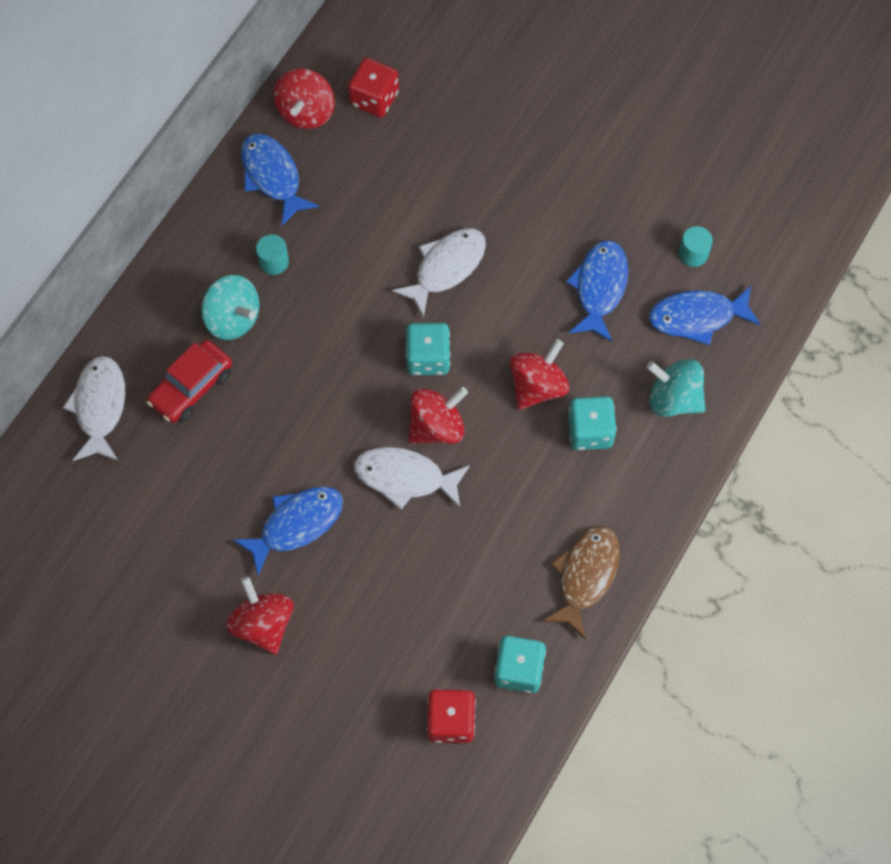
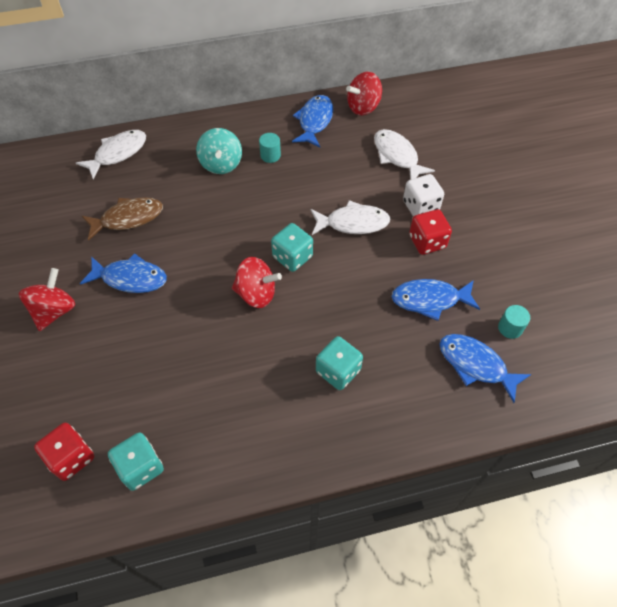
camera: 45 degrees right, 10 degrees down
red car [146,340,232,423] -> none
red dice [348,58,399,118] -> red dice moved to [409,209,452,255]
white fish [354,447,470,509] -> white fish moved to [374,129,435,180]
red spinning top [510,339,570,410] -> none
brown fish [542,526,620,640] -> brown fish moved to [82,197,163,241]
blue fish [566,240,628,342] -> blue fish turned 150 degrees counterclockwise [391,279,480,321]
turquoise spinning top [646,359,706,417] -> none
none -> white dice [403,174,444,217]

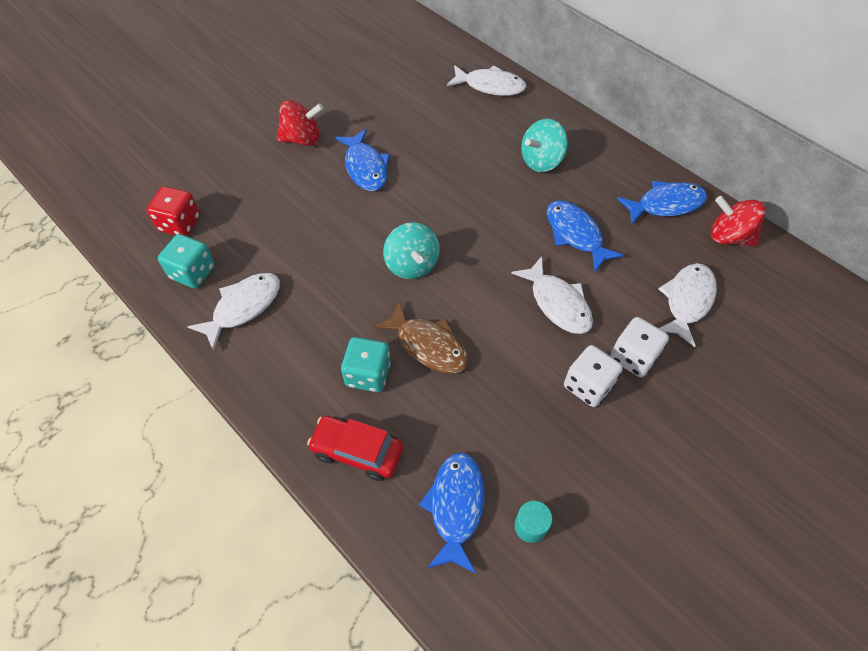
camera: 60 degrees right, 0 degrees up
brown fish [82,197,163,241] -> brown fish moved to [373,302,469,374]
red spinning top [232,257,282,308] -> turquoise spinning top [383,222,440,279]
turquoise cylinder [259,133,281,163] -> none
turquoise dice [271,223,313,272] -> none
blue fish [391,279,480,321] -> blue fish moved to [547,200,624,272]
red dice [409,209,452,255] -> white dice [564,345,623,407]
none -> white fish [187,273,280,351]
none -> red car [307,416,404,481]

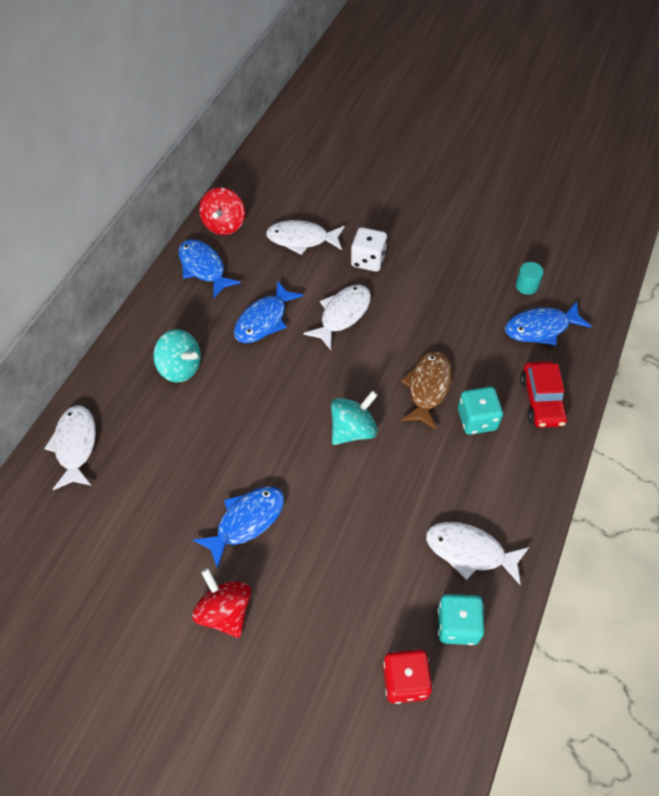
camera: 110 degrees left, 0 degrees up
white dice [564,345,623,407] -> none

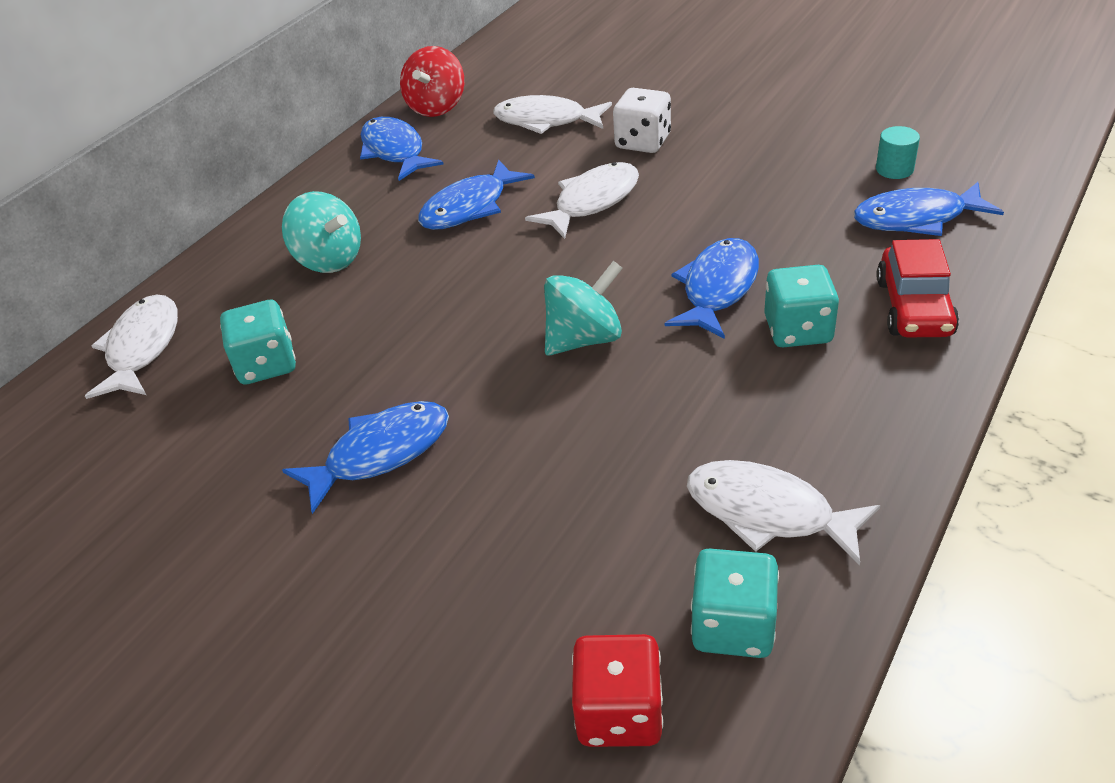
camera: 10 degrees right, 15 degrees down
red spinning top [192,568,251,638] -> none
brown fish [401,351,452,430] -> blue fish [665,238,759,339]
none -> turquoise dice [220,300,296,385]

